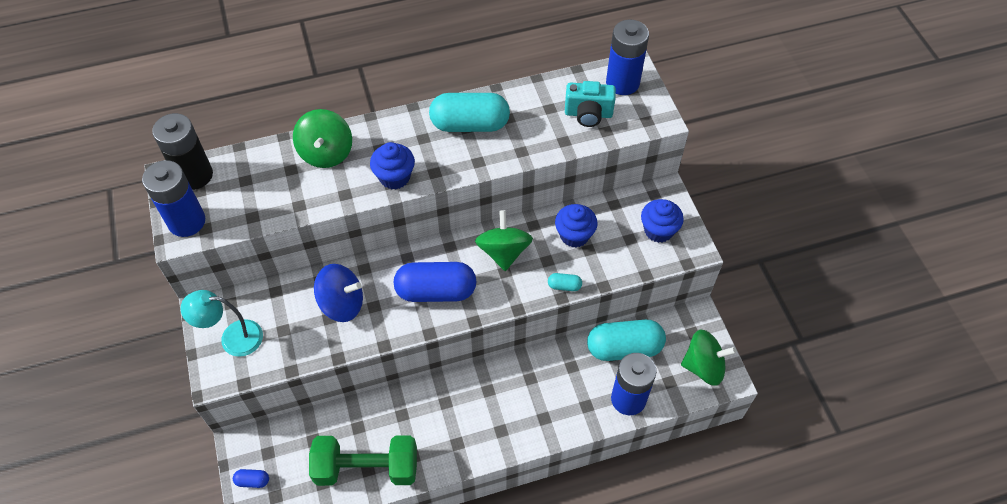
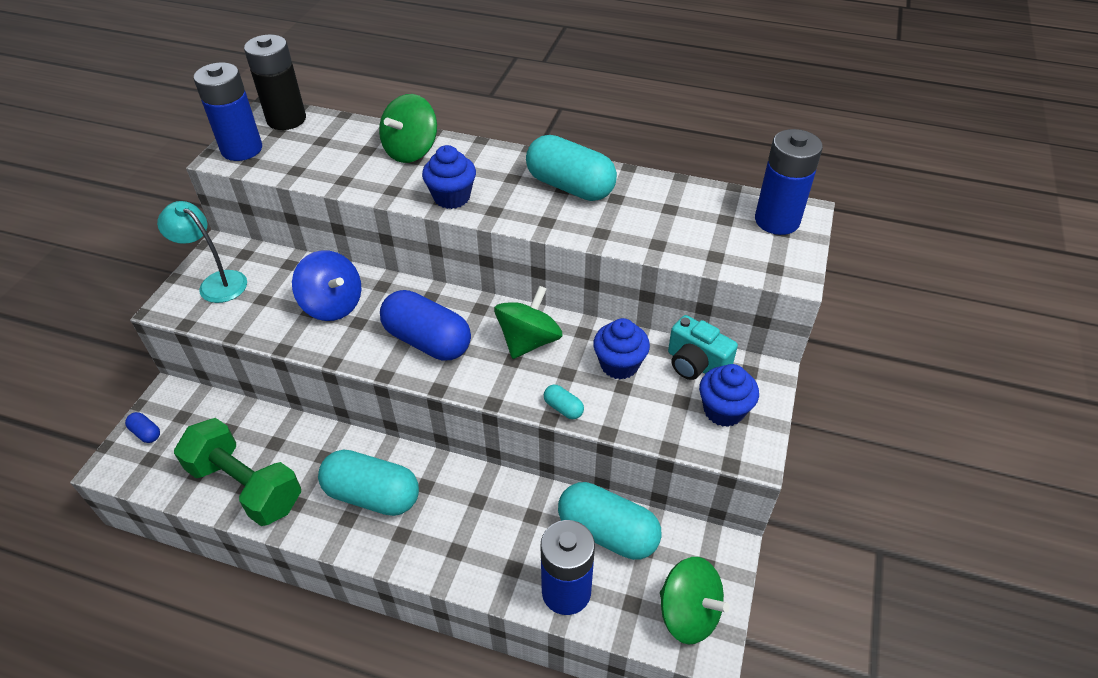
camera: 35 degrees right, 10 degrees down
turquoise camera [565,81,616,127] -> turquoise camera moved to [668,315,738,380]
none -> turquoise capsule [318,450,419,516]

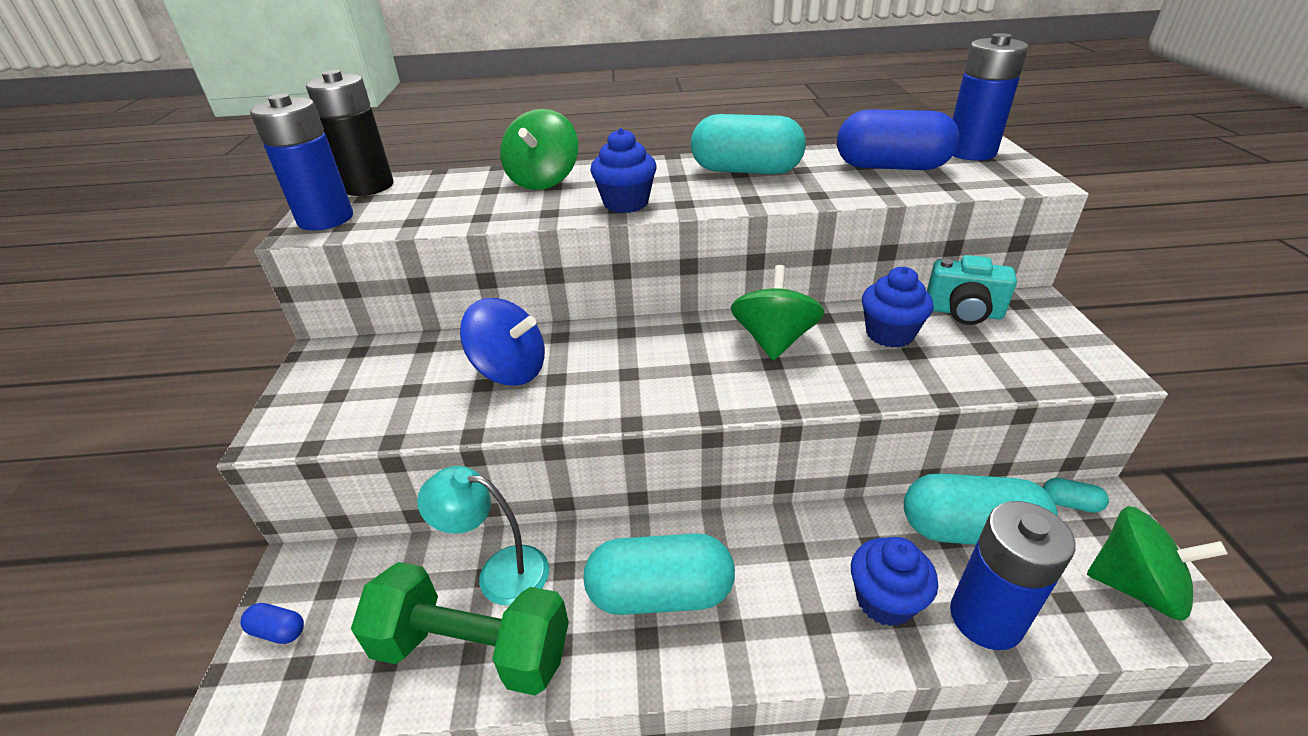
camera: 20 degrees left, 10 degrees down
turquoise lamp [157,201,247,303] -> turquoise lamp moved to [417,466,549,606]
blue capsule [380,290,471,360] -> blue capsule moved to [837,109,960,170]
turquoise capsule [544,385,584,419] -> turquoise capsule moved to [1043,478,1109,513]
blue cupcake [699,364,759,427] -> blue cupcake moved to [851,537,938,627]

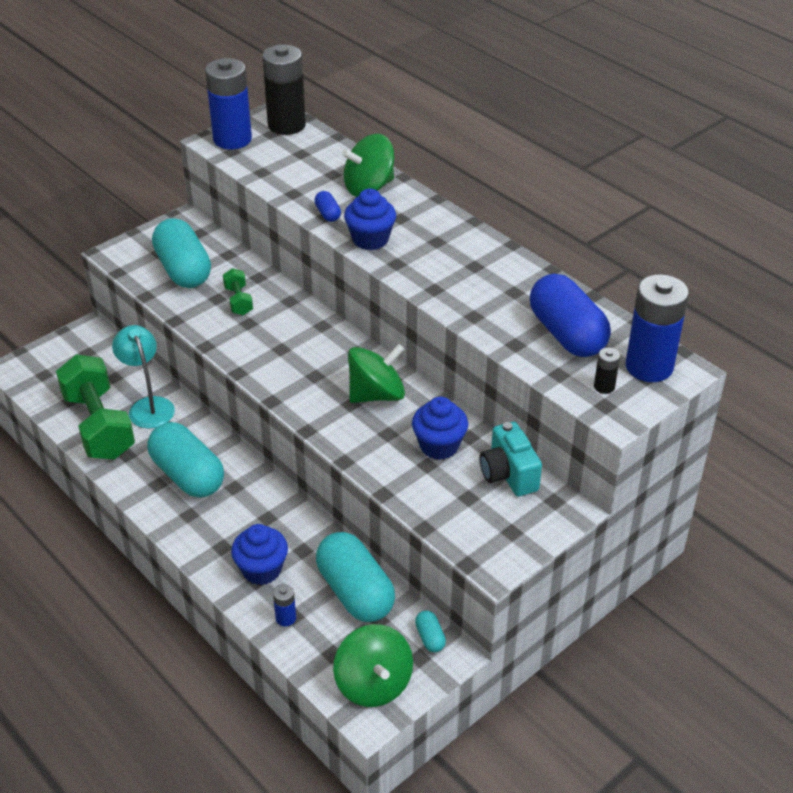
camera: 50 degrees right, 5 degrees up
blue capsule [241,603,304,644] -> blue capsule moved to [315,191,341,222]
blue spinning top [460,298,545,386] -> green dumbbell [223,268,253,315]
turquoise capsule [691,114,806,174] -> turquoise capsule moved to [152,218,211,288]
blue battery [950,501,1076,650] -> blue battery [273,584,296,626], size x0.43
none -> black battery [594,347,620,394]

